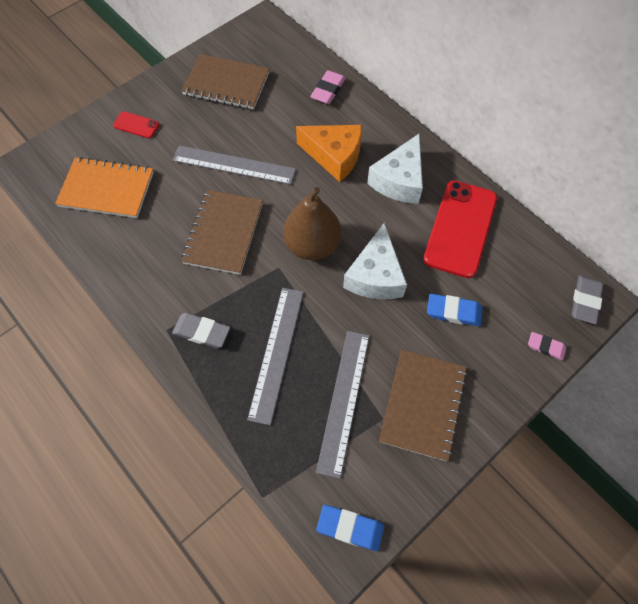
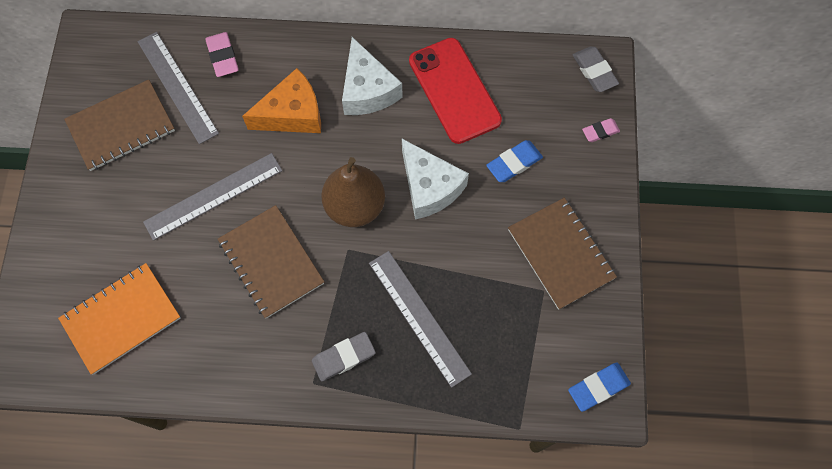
camera: 45 degrees left, 5 degrees up
red phone [113,111,160,138] -> none
grey ruler [316,331,369,479] -> grey ruler moved to [138,32,219,144]

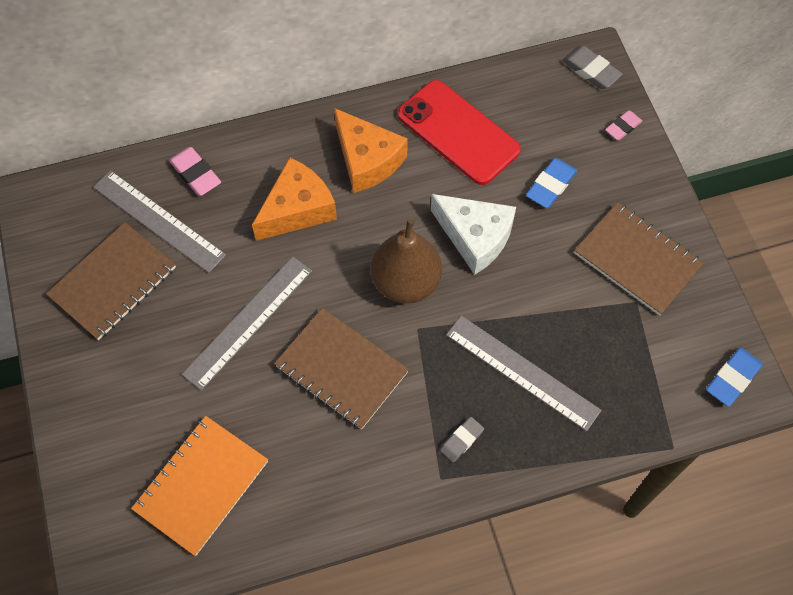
camera: 20 degrees left, 5 degrees down
grey eraser [312,332,376,381] -> grey eraser [440,417,484,462], size x0.67
white cheese [342,37,403,115] -> orange cheese [334,108,408,193]

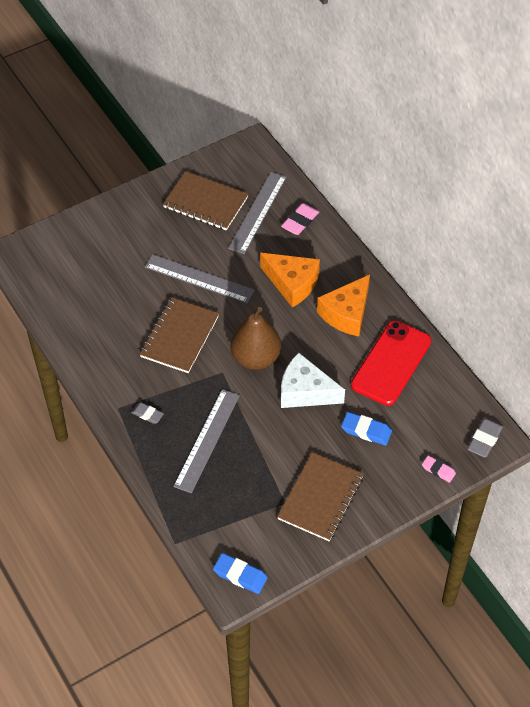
camera: 75 degrees right, 10 degrees down
orange notebook [131,416,268,556] -> none
white cheese [431,194,516,275] -> white cheese turned 90 degrees clockwise [281,353,345,408]

